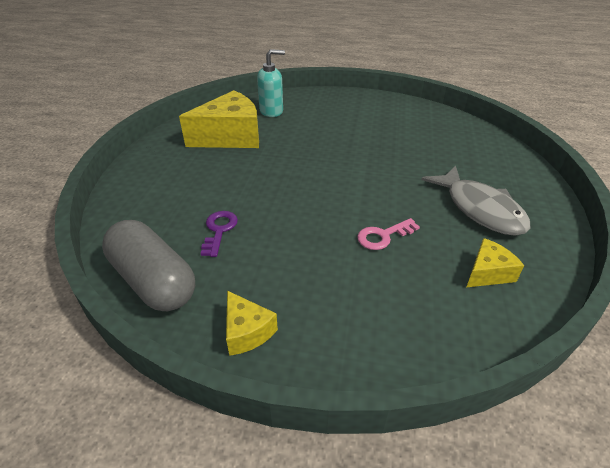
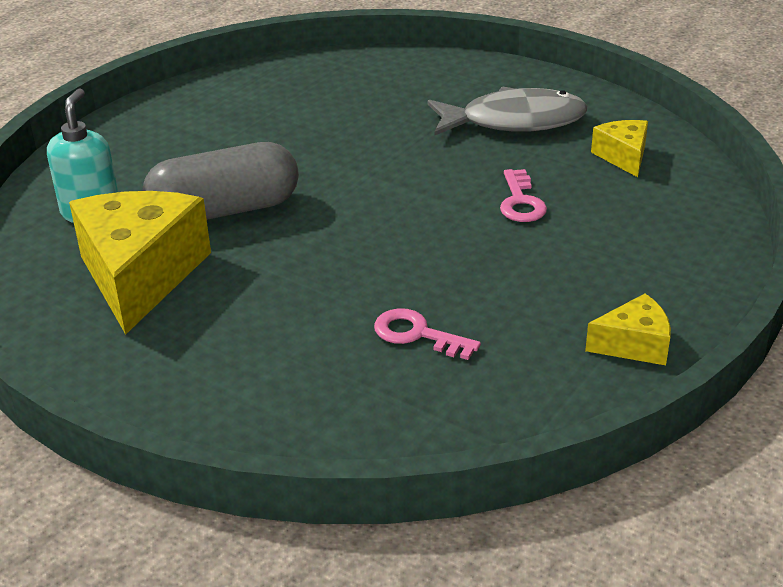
camera: 65 degrees left, 5 degrees down
grey capsule [102,220,195,311] -> grey capsule moved to [142,142,299,220]
purple key [201,211,238,257] -> pink key [374,308,481,360]

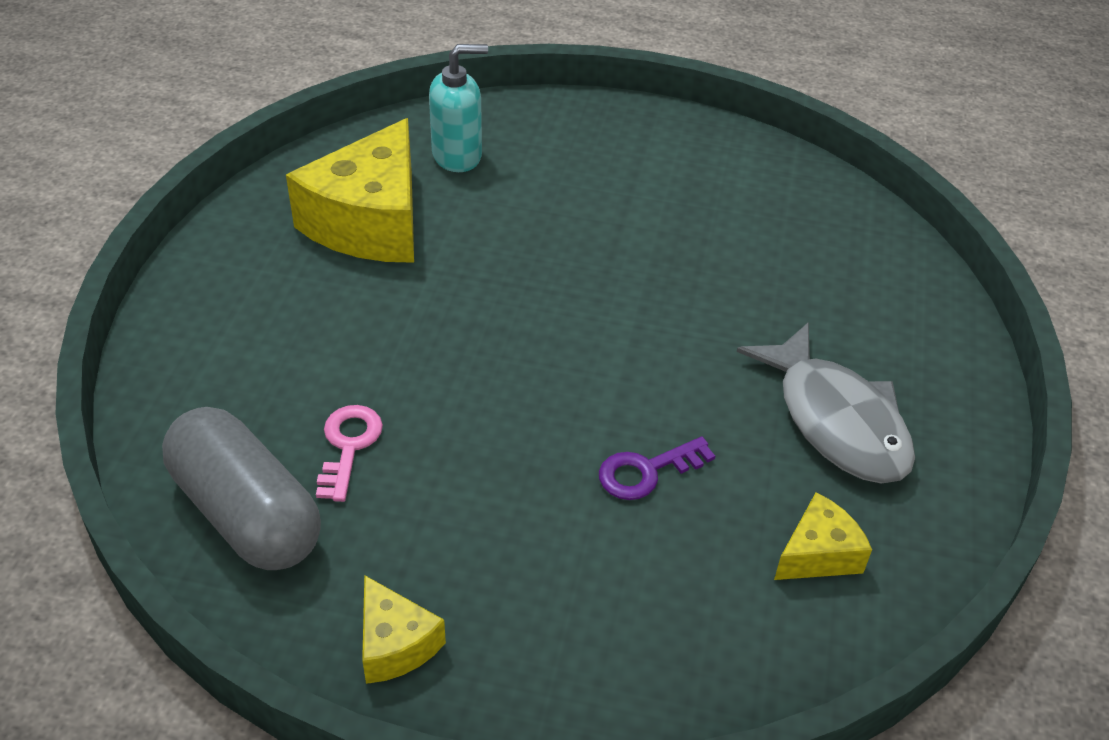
camera: 65 degrees right, 10 degrees up
yellow cheese [69,191,211,335] -> yellow cheese turned 135 degrees clockwise [286,118,414,263]
grey capsule [142,142,299,220] -> grey capsule moved to [162,407,321,570]
pink key [500,169,547,222] -> purple key [599,437,715,500]

